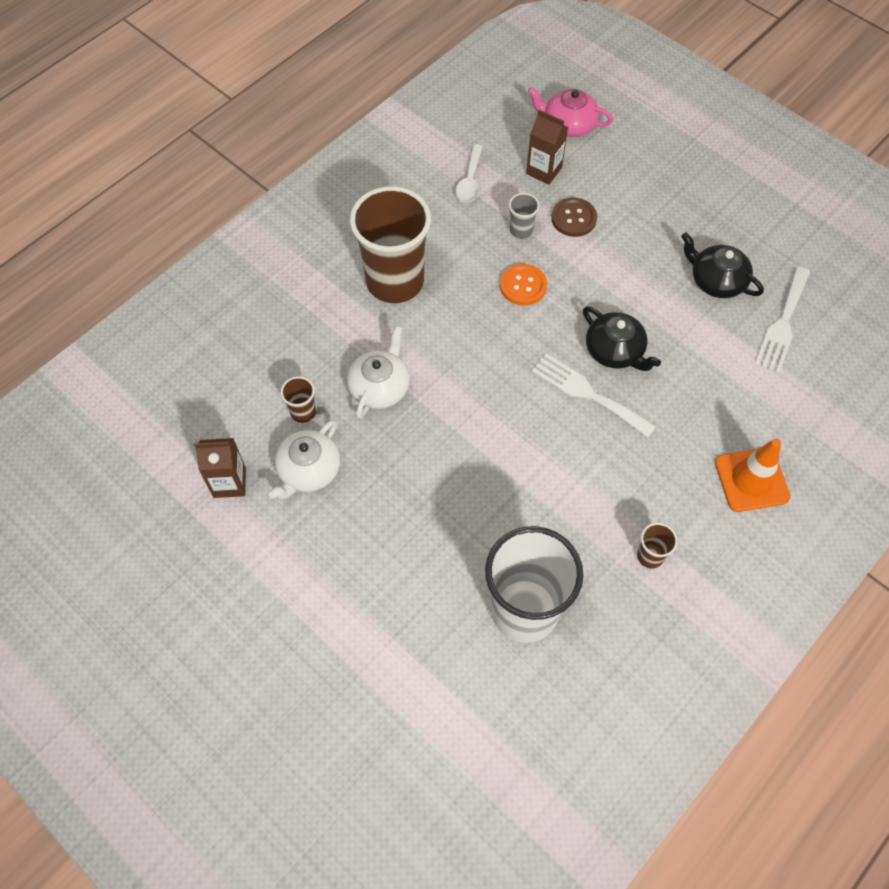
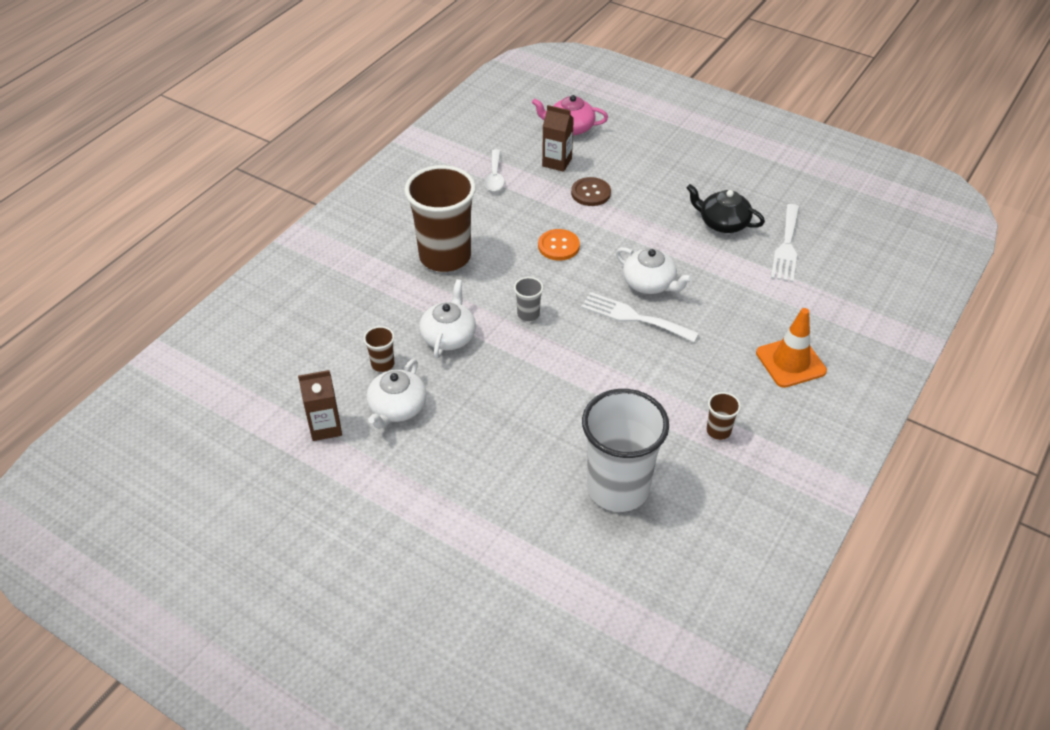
camera: 10 degrees left, 15 degrees down
grey cup [509,193,539,239] -> grey cup moved to [514,277,543,321]
black teapot [583,306,661,371] -> white teapot [616,247,692,294]

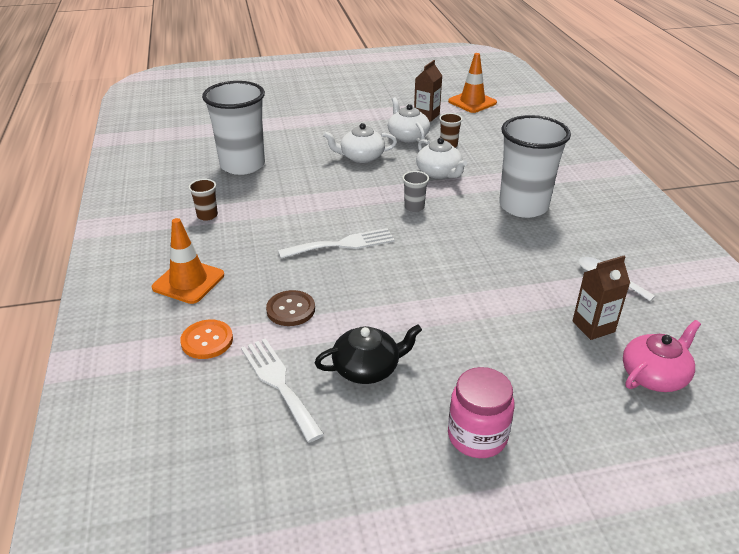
camera: 135 degrees right, 10 degrees down
brown cup [404,165,476,272] -> white cup [499,115,571,218]
orange button [538,229,580,261] -> orange button moved to [180,320,233,359]
brown button [571,177,611,206] -> brown button moved to [266,290,315,326]
white teapot [616,247,692,294] -> white teapot moved to [323,123,397,163]
none -> orange traffic cone [448,53,497,113]
none -> pink jar [448,367,515,458]

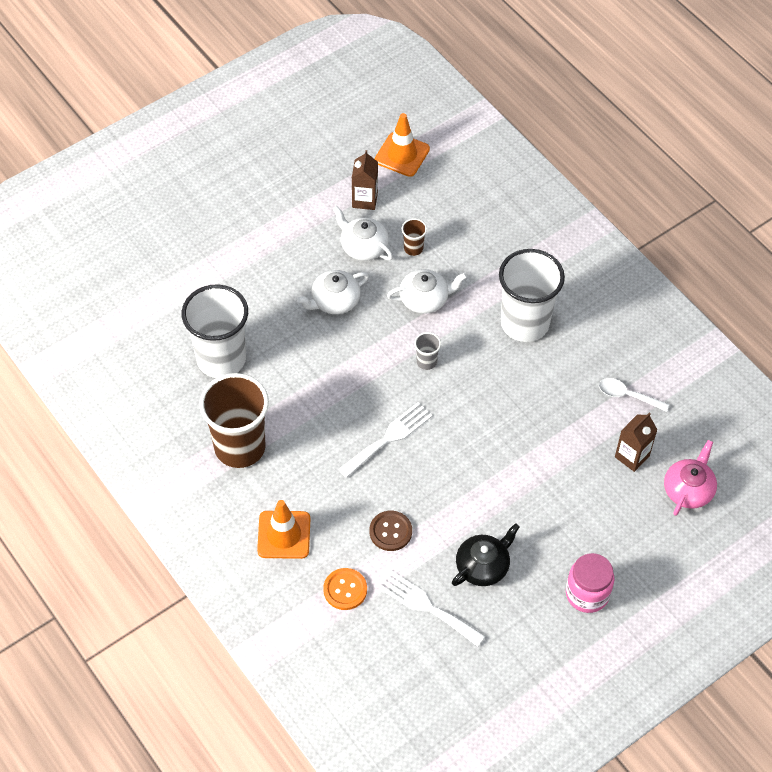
camera: 25 degrees left, 20 degrees up
brown cup [188,179,218,221] -> brown cup [200,373,269,468], size x2.44
white teapot [416,138,467,179] -> white teapot turned 45 degrees counterclockwise [387,269,467,314]

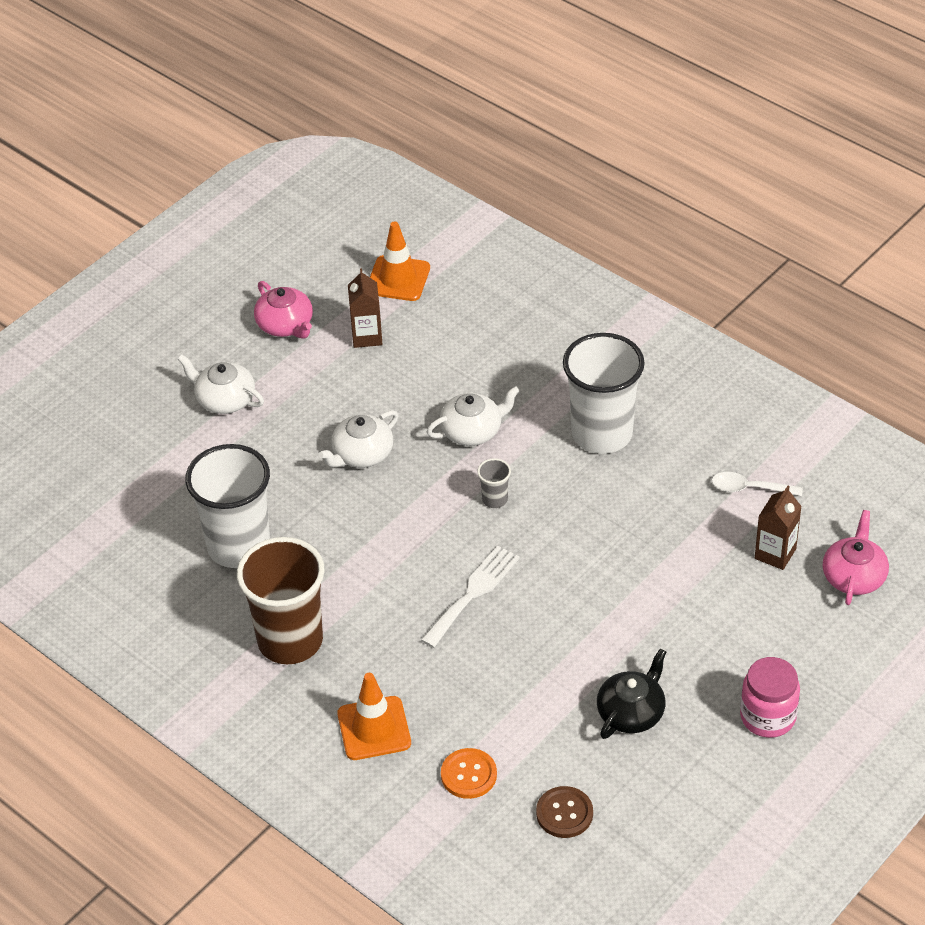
camera: 10 degrees left, 10 degrees down
white teapot [333,206,393,261] -> white teapot moved to [178,354,264,414]
brown button [370,511,412,551] -> brown button moved to [536,786,593,838]
white fork [377,570,485,647] -> none
brown cup [402,218,427,256] -> none
none -> pink teapot [254,281,313,339]

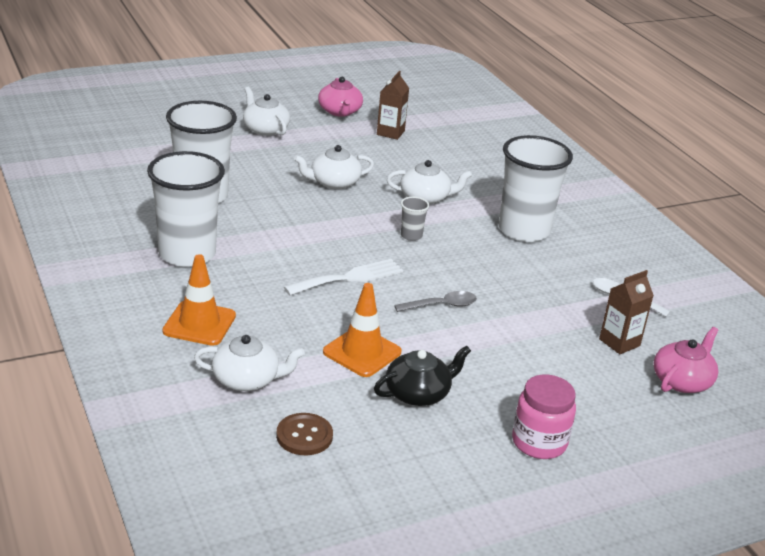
camera: 20 degrees right, 15 degrees down
brown cup [237,537,324,664] -> white cup [147,151,225,267]
orange traffic cone [370,221,430,301] -> orange traffic cone moved to [323,283,402,377]
orange button [441,748,497,799] -> white teapot [194,335,305,391]
none -> grey spoon [394,291,477,312]

